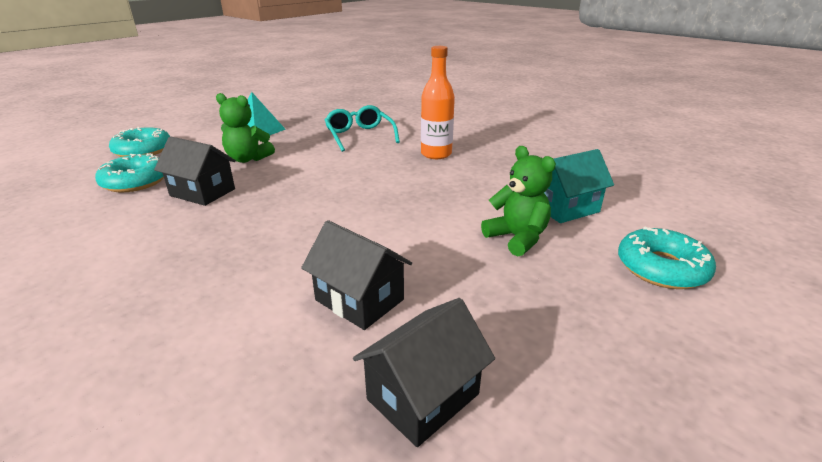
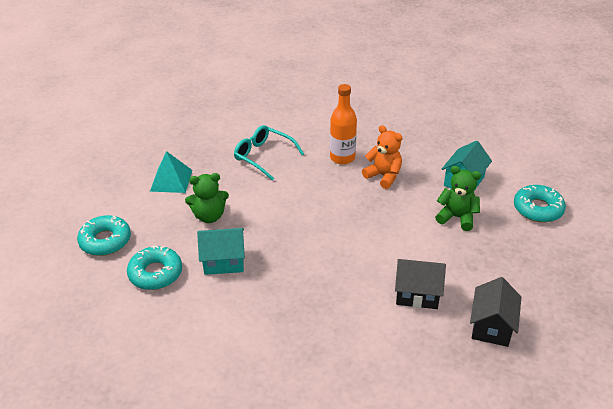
camera: 30 degrees left, 10 degrees up
black house [154,136,236,206] -> turquoise house [197,228,245,275]
none -> orange teddy bear [362,125,403,189]

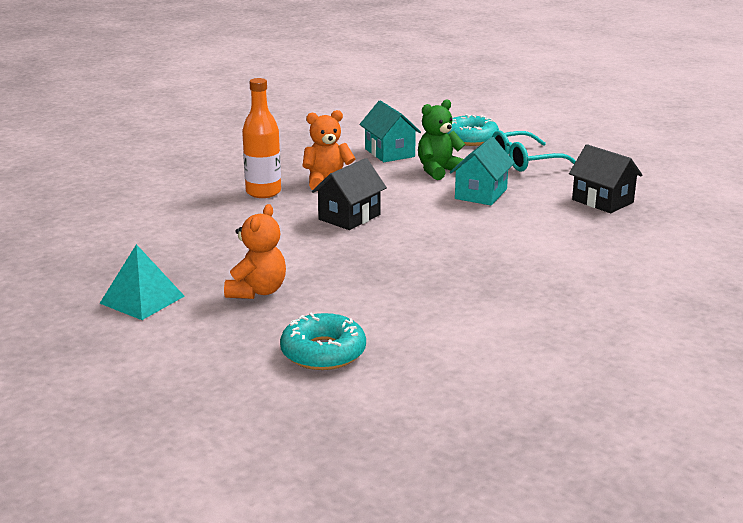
camera: 60 degrees left, 15 degrees down
turquoise donut [77,215,131,256] -> none
green teddy bear [185,173,229,223] -> orange teddy bear [224,204,286,299]
turquoise house [197,228,245,275] -> turquoise house moved to [450,137,514,205]
turquoise glasses [234,125,304,181] -> turquoise glasses moved to [492,130,576,172]
black house [395,259,446,309] -> black house moved to [312,158,387,230]

